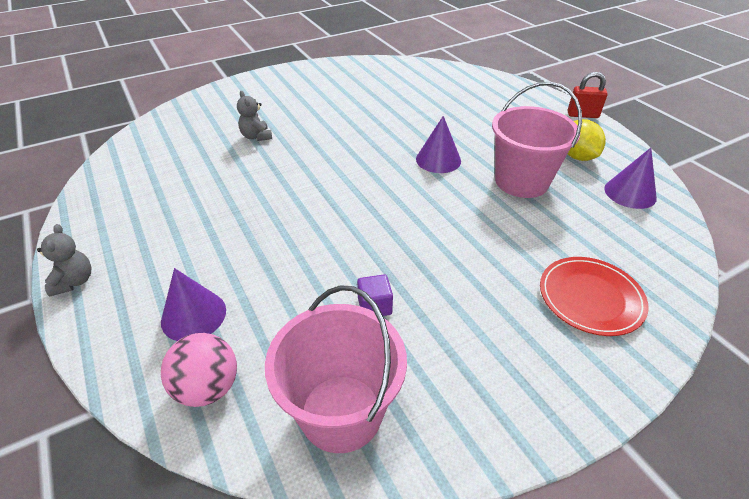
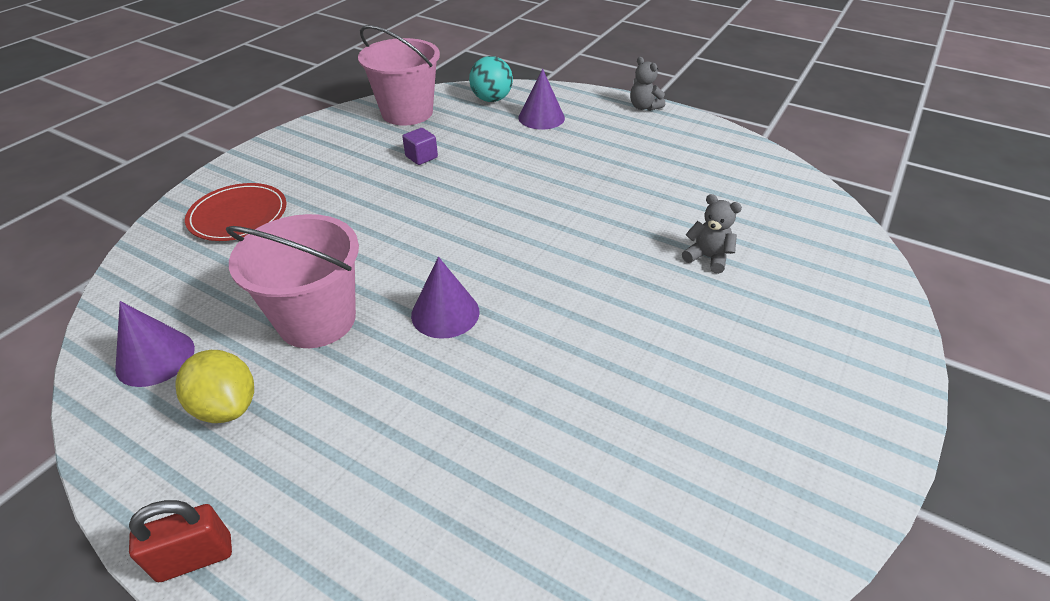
camera: 150 degrees right, 0 degrees up
pink ball [161,333,237,407] -> turquoise ball [469,56,513,102]

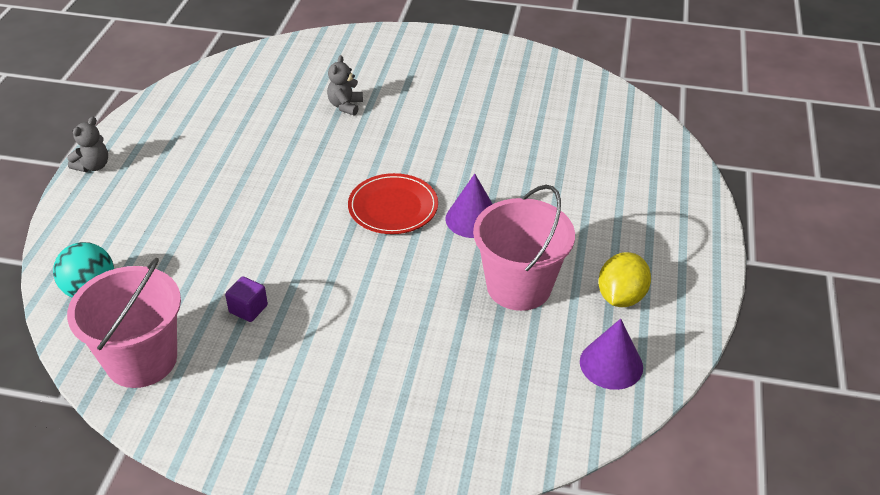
camera: 110 degrees left, 0 degrees up
red padlock [129,500,232,582] -> none
red plate [185,183,286,241] -> red plate moved to [348,173,438,234]
purple cone [518,69,565,130] -> none

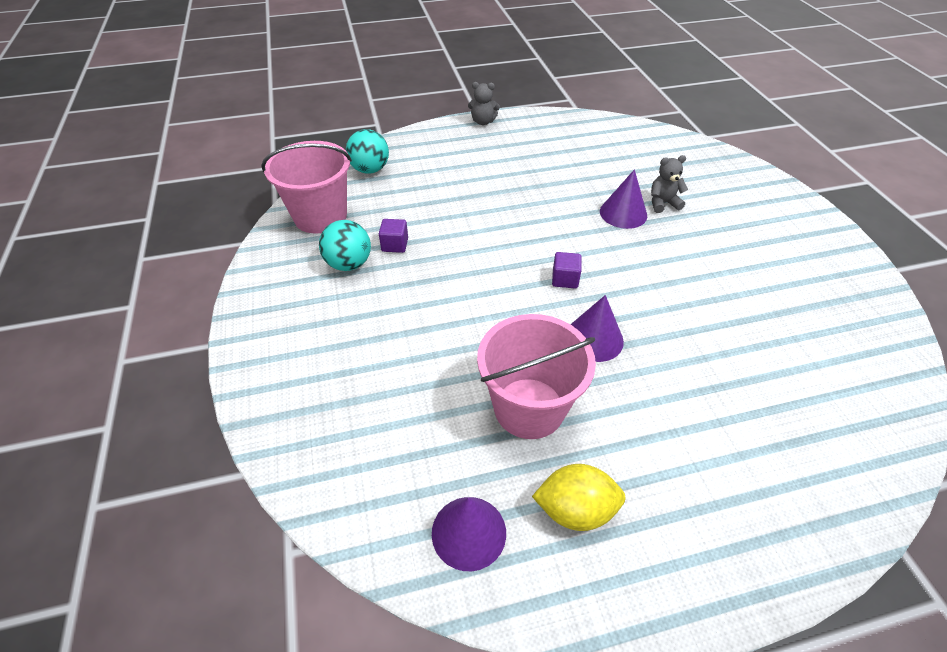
camera: 65 degrees right, 5 degrees up
red plate [348,173,438,234] -> purple cube [552,252,582,289]
none -> turquoise ball [319,220,371,271]
none -> purple cone [600,169,647,229]

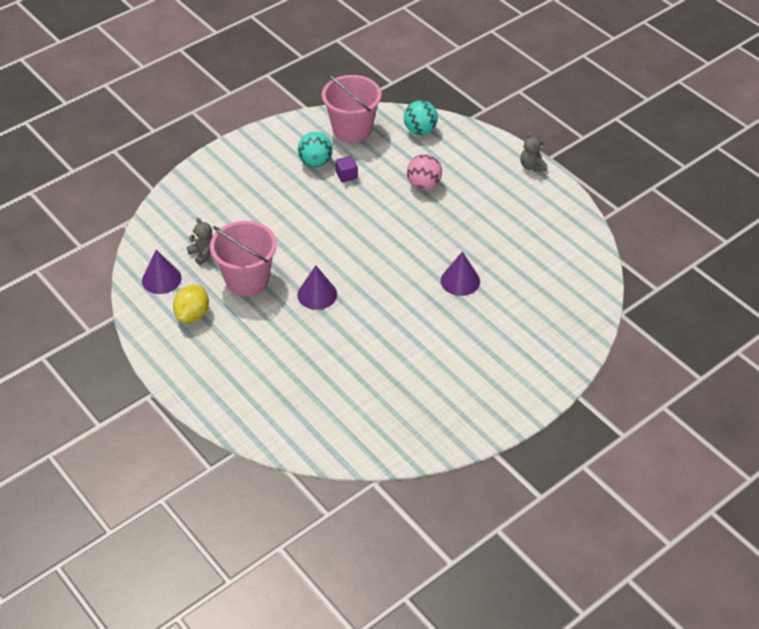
camera: 65 degrees right, 0 degrees up
yellow lemon [532,464,626,531] -> yellow lemon turned 45 degrees clockwise [173,285,209,323]
purple cube [552,252,582,289] -> none
grey teddy bear [651,155,688,213] -> grey teddy bear moved to [187,218,213,265]
none -> pink ball [407,154,442,190]

